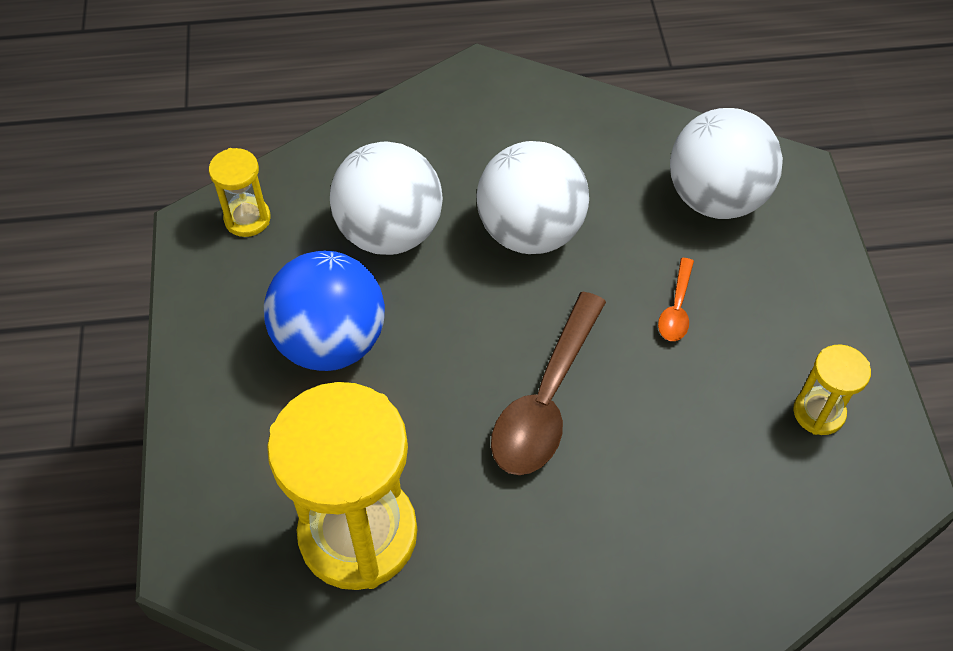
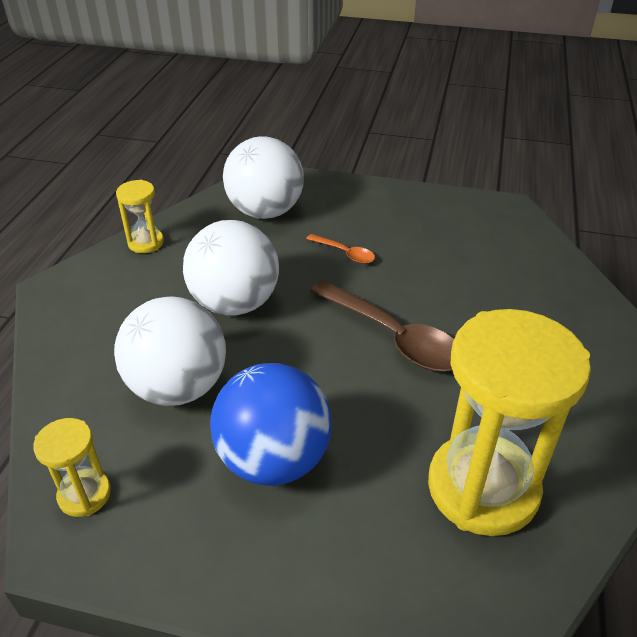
camera: 70 degrees left, 15 degrees down
yellow hourglass [793,345,871,435] -> yellow hourglass moved to [116,180,164,253]

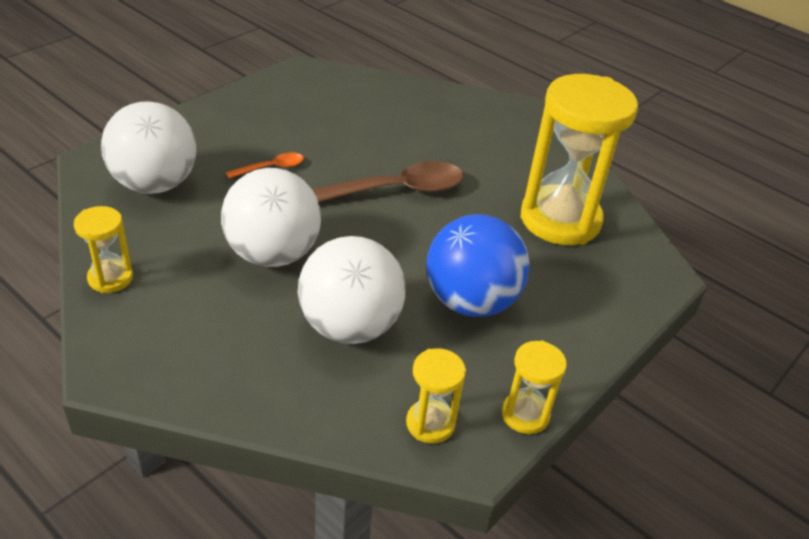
camera: 65 degrees left, 0 degrees up
none -> yellow hourglass [502,341,567,434]

